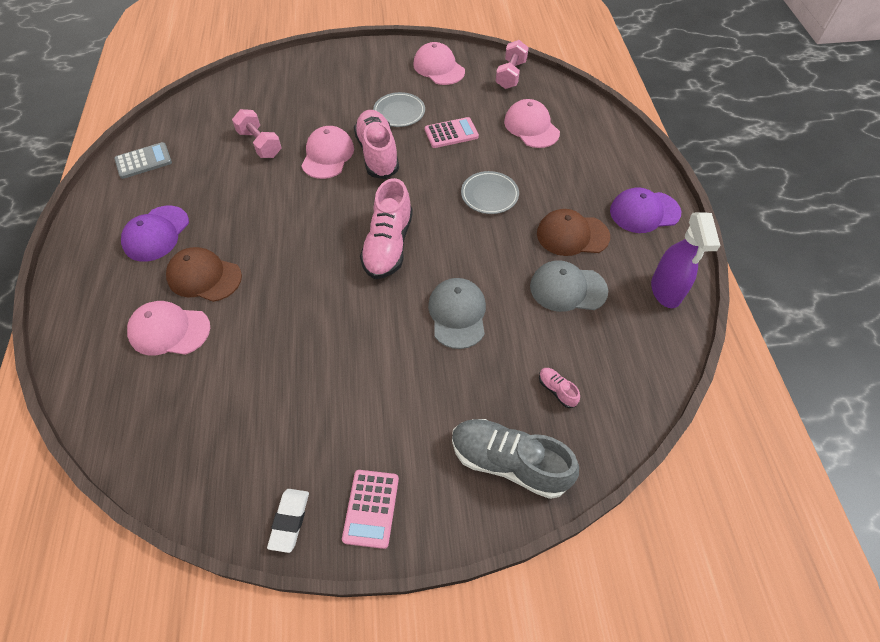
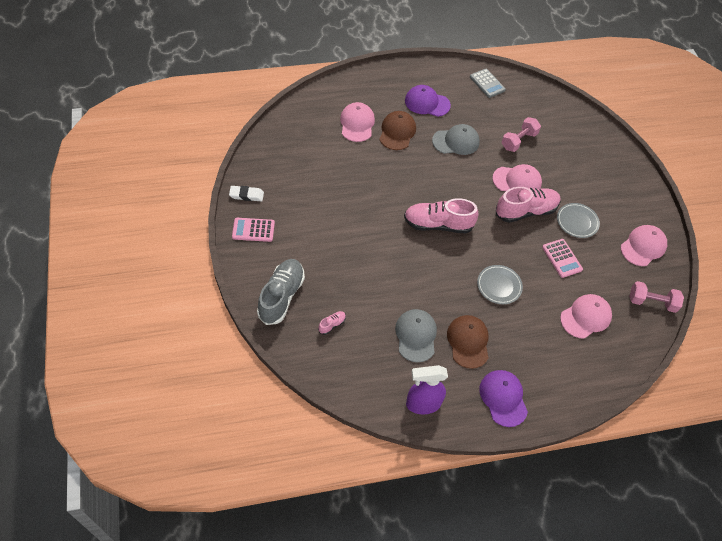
camera: 80 degrees right, 0 degrees up
grey cap [428,278,486,349] -> grey cap moved to [432,124,480,155]

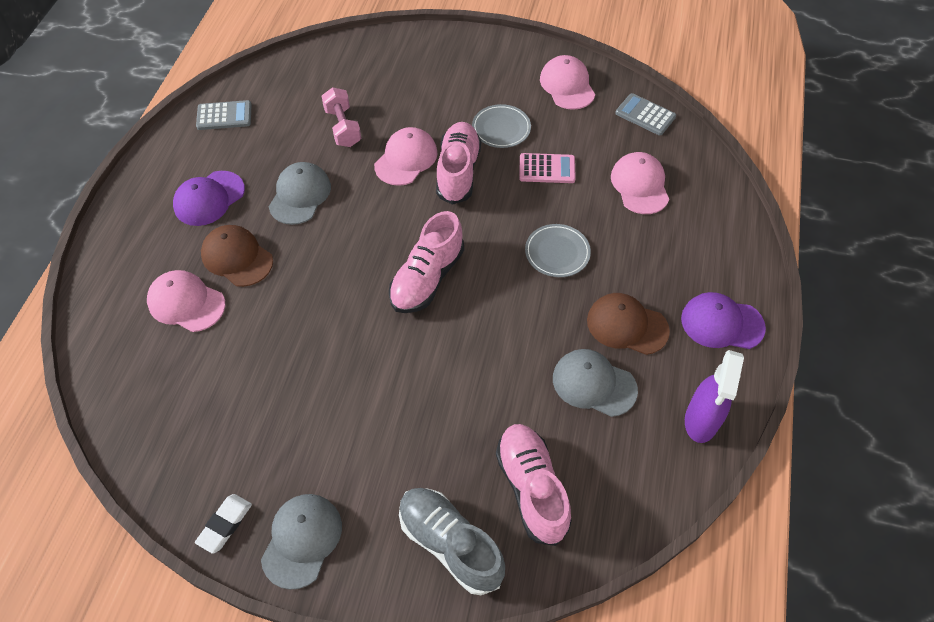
camera: 60 degrees left, 0 degrees up
pink calculator [232,218,275,242] -> grey cap [261,494,342,590]
pink shoe [318,311,346,335] -> pink shoe [496,424,572,546], size x2.35
pink dumbbell [629,281,684,313] -> grey calculator [615,93,676,135]

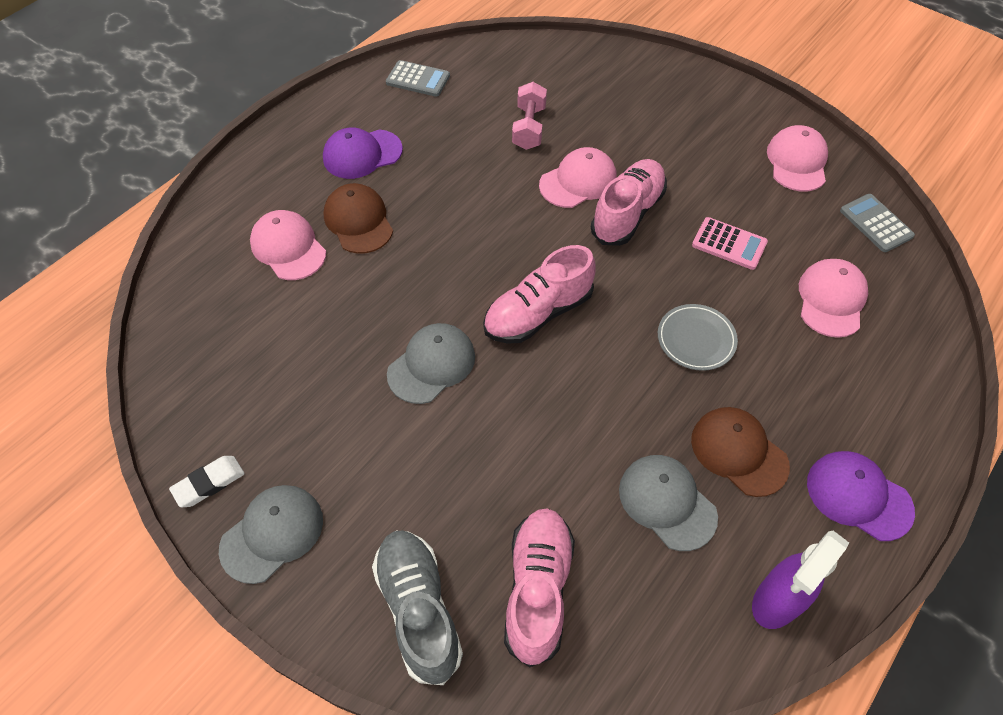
camera: 25 degrees right, 0 degrees up
grey cap [269,162,331,225] -> grey cap moved to [387,323,475,404]
grey plate [472,104,531,148] -> none

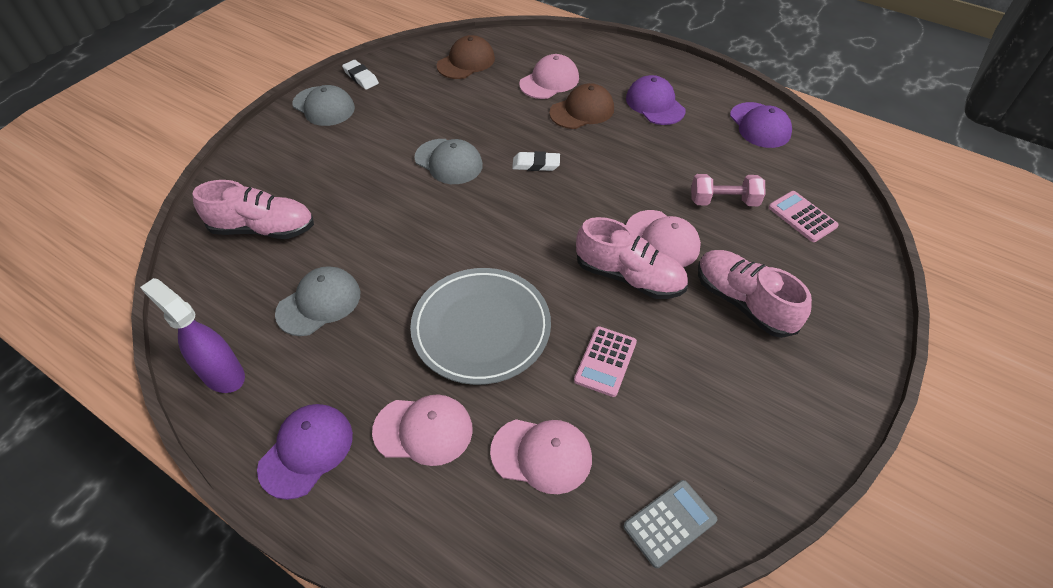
camera: 85 degrees right, 5 degrees down
grey shoe [372,530,463,685] -> none
grey calculator [386,60,450,97] -> purple cap [730,102,792,148]
pink shoe [483,245,596,344] -> pink shoe moved to [698,250,812,338]
grey plate [658,304,738,371] -> grey plate [410,268,551,385], size x1.85
brown cap [691,407,790,497] -> brown cap moved to [437,35,495,79]
pink cap [767,125,828,191] -> pink cap moved to [372,394,473,466]
none -> white eraser [512,151,560,171]
none -> pink calculator [769,191,839,242]

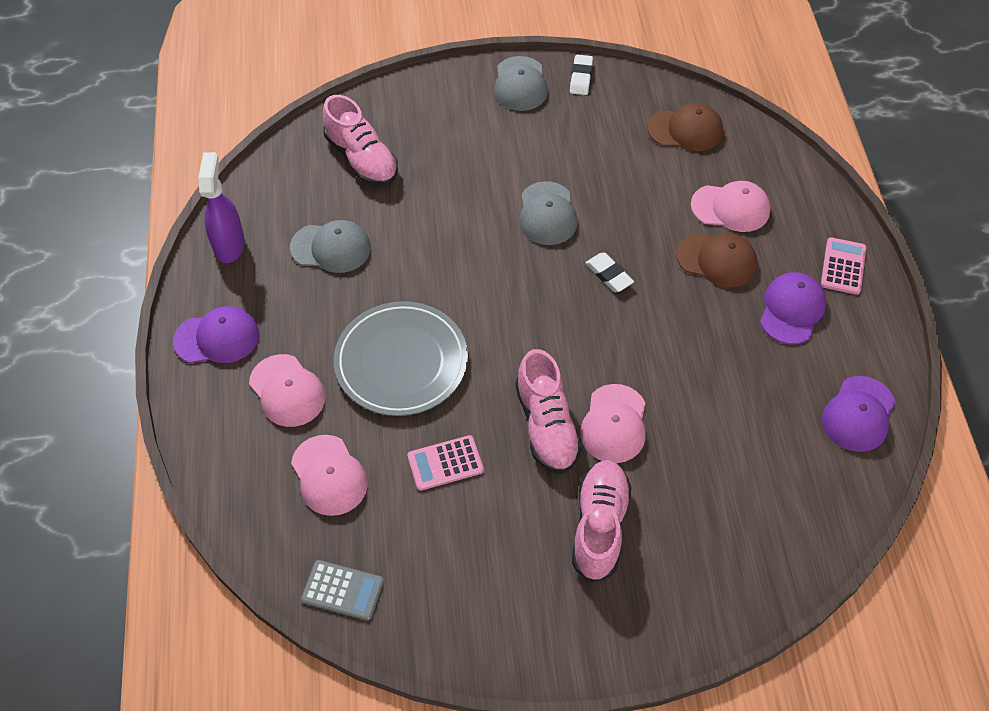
camera: 50 degrees right, 5 degrees up
pink dumbbell [691,174,765,206] -> none
pink calculator [769,191,839,242] -> pink calculator moved to [821,237,866,295]

